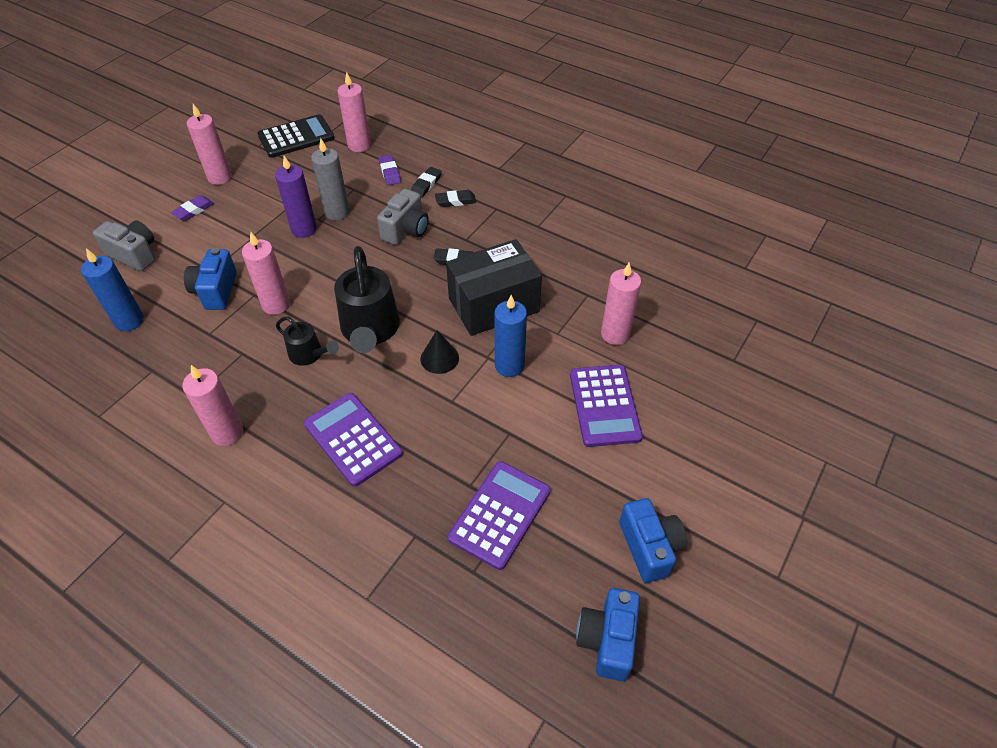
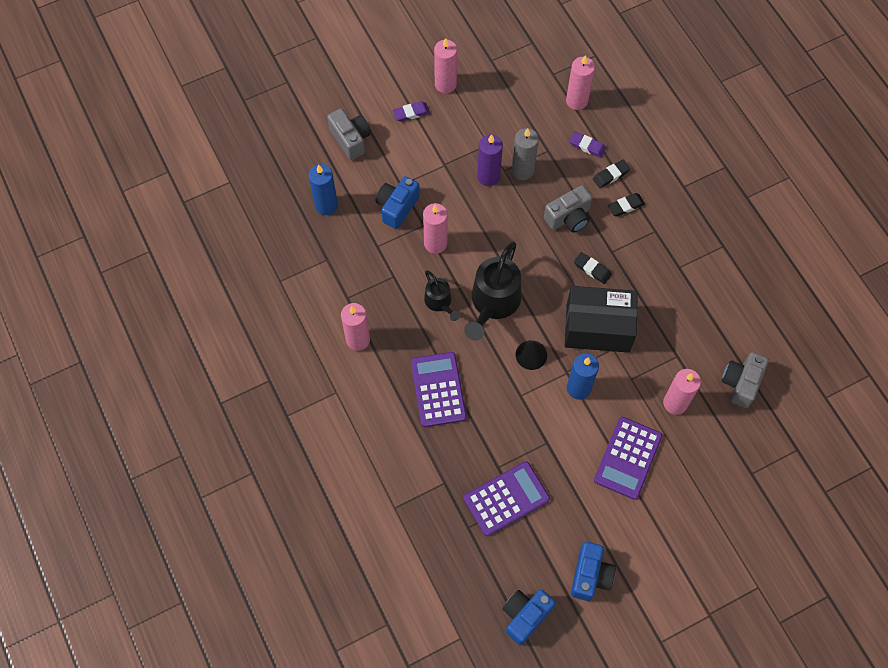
camera: 30 degrees right, 15 degrees up
black calculator [258,114,335,158] -> none
purple eraser [378,155,401,185] -> purple eraser turned 75 degrees counterclockwise [569,131,606,158]
black eraser [435,190,476,207] -> black eraser turned 45 degrees counterclockwise [608,193,645,217]
none -> grey camera [721,352,769,408]

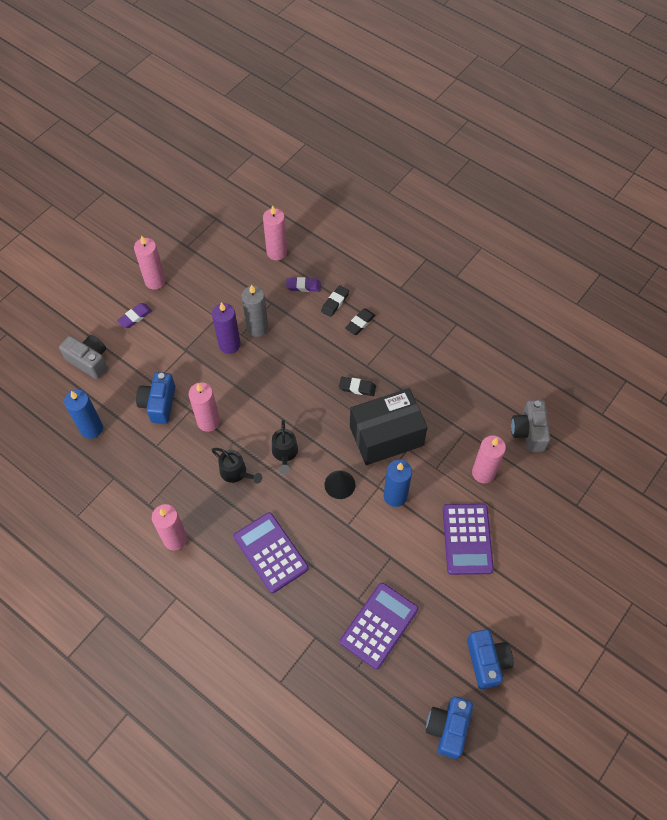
camera: 25 degrees left, 5 degrees down
black watering can [464,241,521,341] -> black watering can [272,419,298,474], size x0.54
grey camera [544,185,592,233] -> none

